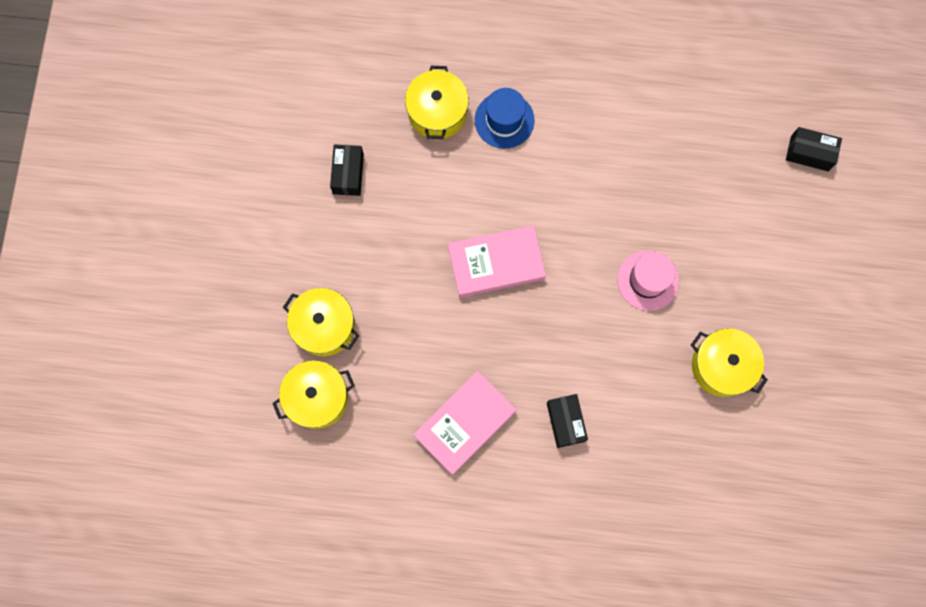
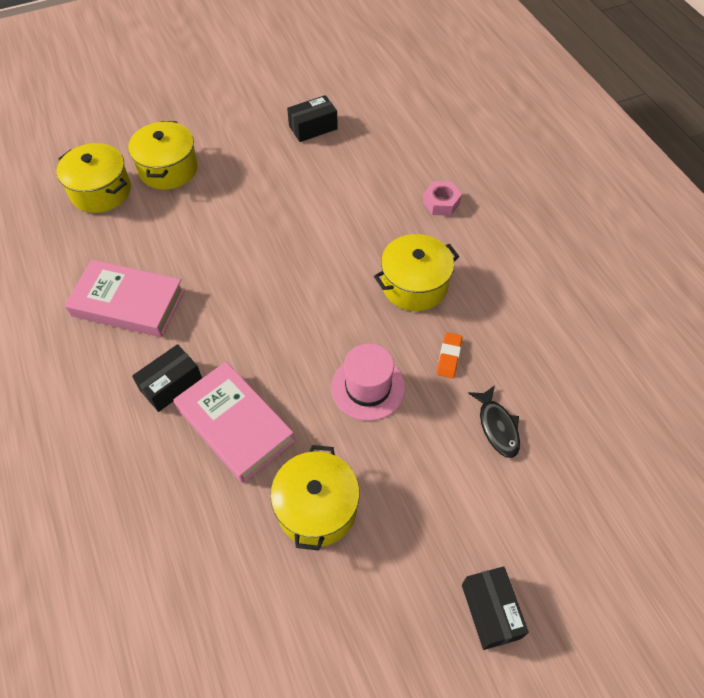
camera: 60 degrees right, 20 degrees down
yellow pot [405,66,469,139] -> yellow pot moved to [374,234,460,311]
pink book [448,225,546,298] -> pink book moved to [173,362,295,483]
blue hat [475,88,535,149] -> pink nut [423,181,462,216]
black box [786,127,842,171] -> black box moved to [462,566,529,650]
none -> orange eraser [437,332,462,378]
none -> black fish [468,385,520,458]

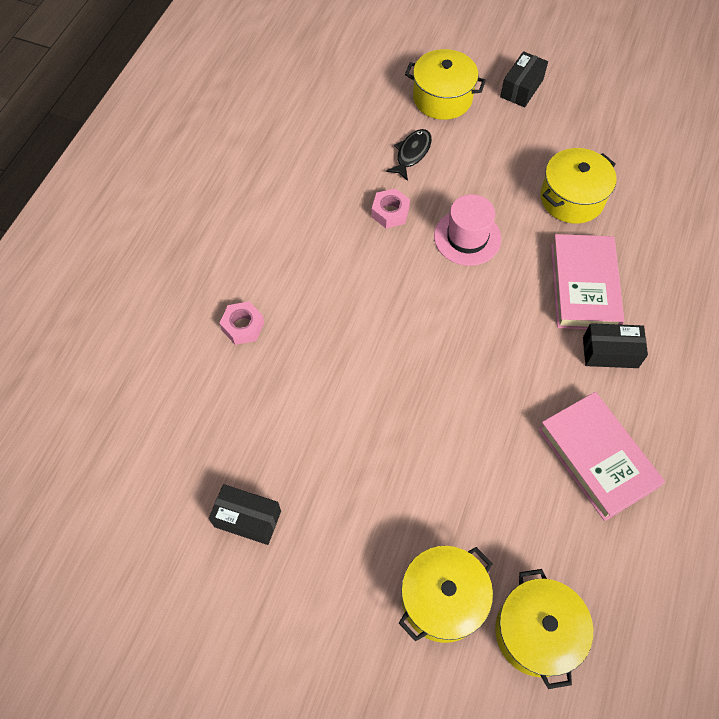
camera: 135 degrees left, 5 degrees up
yellow pot [374,234,460,311] -> yellow pot moved to [405,49,486,120]
orange eraser [437,332,462,378] -> pink nut [371,188,410,228]

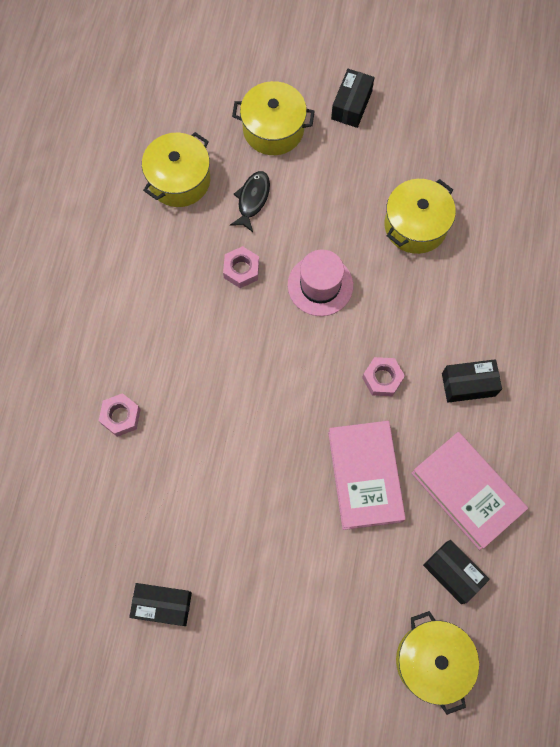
camera: 10 degrees left, 10 degrees up
yellow pot [399,546,493,643] -> yellow pot moved to [142,132,210,207]
pink book [551,234,624,329] -> pink book moved to [328,421,406,530]
none -> pink nut [362,357,405,396]
none -> black box [423,540,490,604]

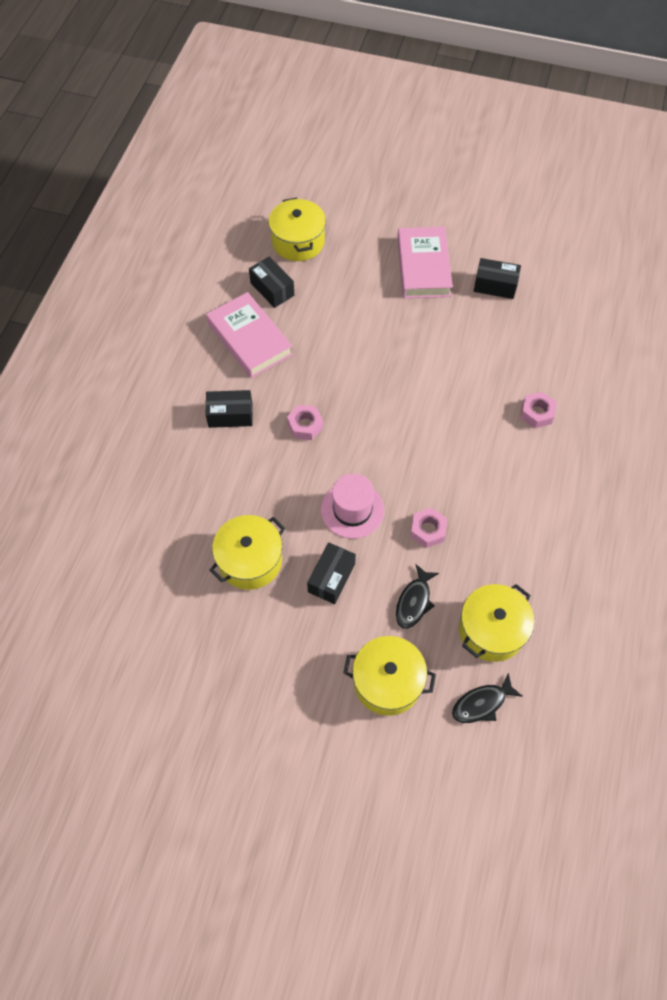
camera: 175 degrees left, 10 degrees down
pink book [328,421,406,530] -> pink book moved to [397,227,453,298]
black box [331,69,374,128] -> black box moved to [307,542,356,604]
none -> black fish [452,673,523,723]

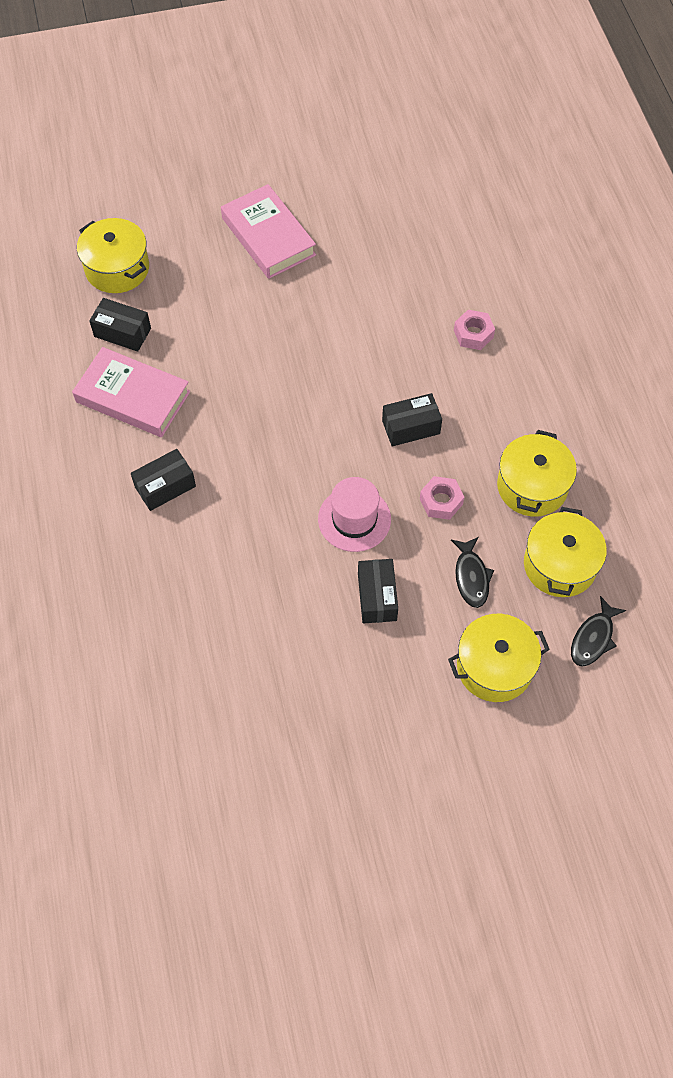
camera: 30 degrees left, 0 degrees up
yellow pot [210,515,285,590] -> yellow pot moved to [497,430,577,517]
pink nut [287,404,323,440] -> none
black box [474,258,521,299] -> black box moved to [382,393,442,446]

